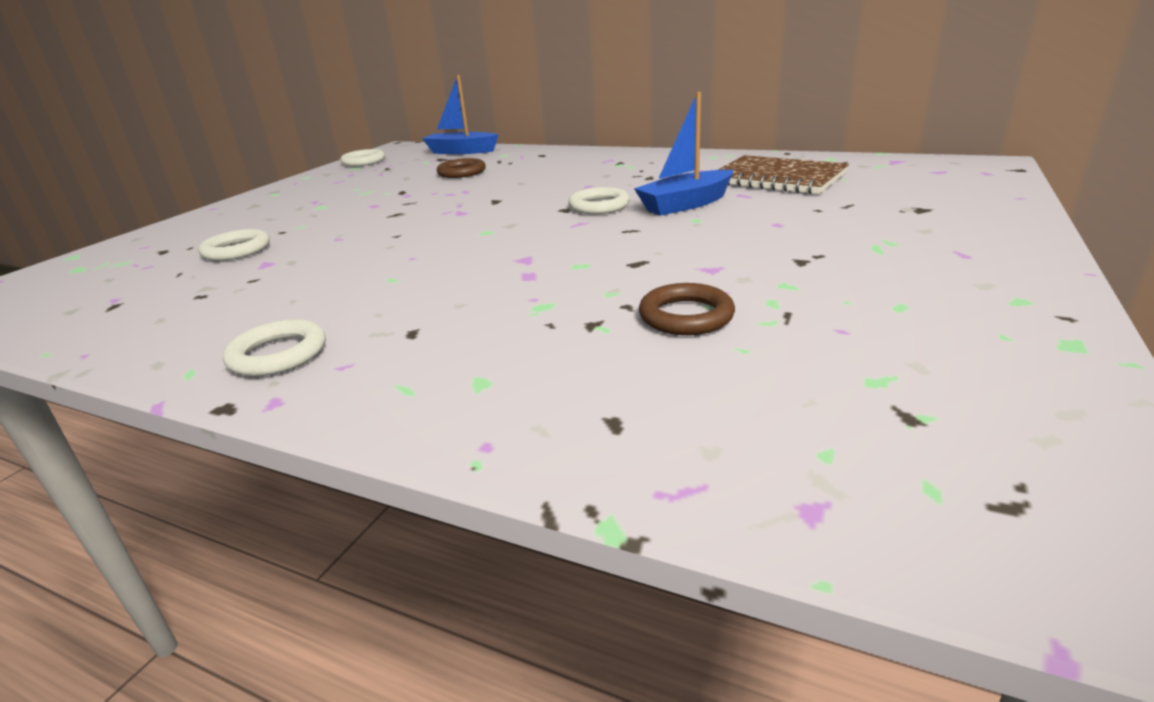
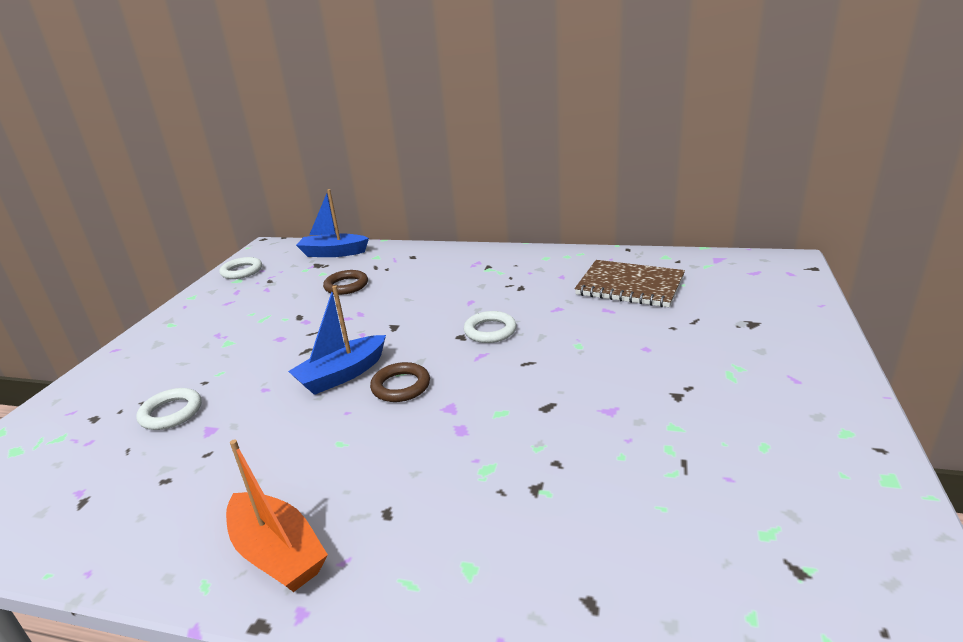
camera: 10 degrees left, 0 degrees up
white ring [223,319,326,377] -> orange boat [226,439,328,592]
blue boat [634,92,733,216] -> blue boat moved to [288,285,386,395]
brown ring [639,283,735,335] -> brown ring moved to [370,362,430,402]

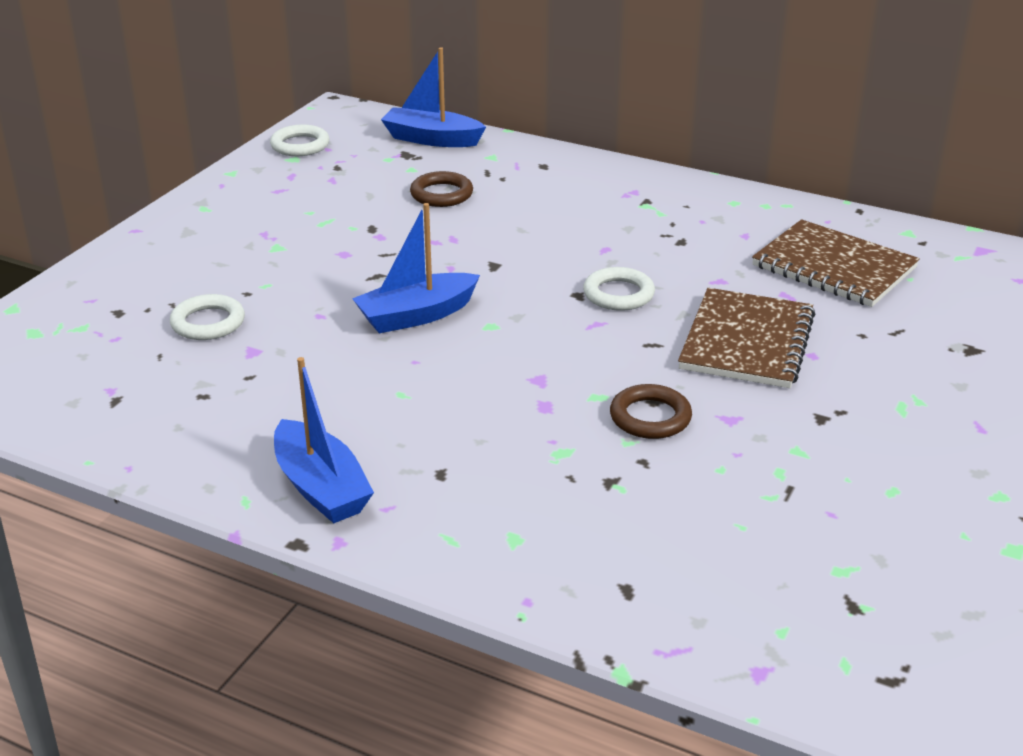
camera: 10 degrees right, 5 degrees up
orange boat [226,439,328,592] -> blue boat [274,357,374,523]
brown ring [370,362,430,402] -> brown ring moved to [610,384,692,439]
none -> brown notebook [678,288,815,388]

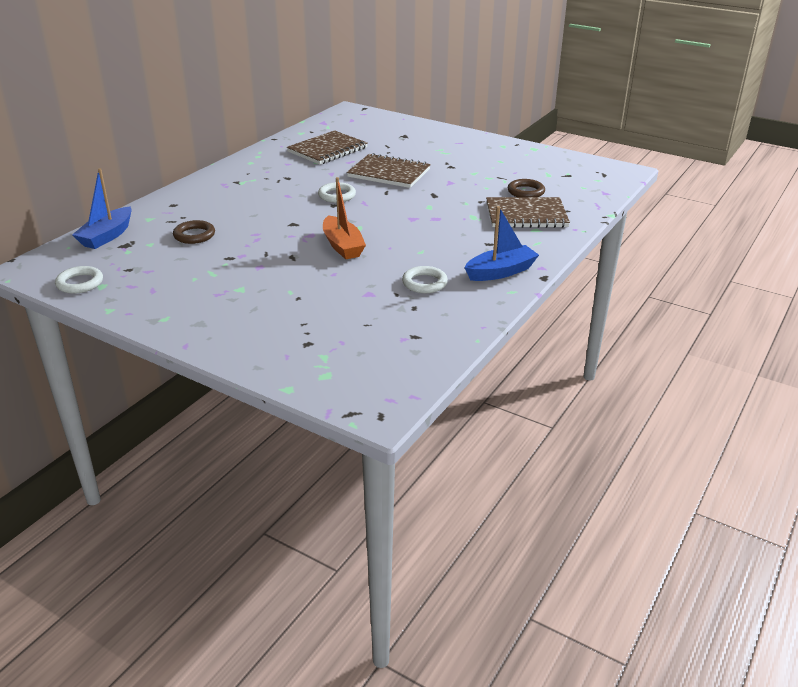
camera: 85 degrees left, 0 degrees up
white ring [170,294,245,340] -> white ring moved to [402,266,448,293]
blue boat [352,203,480,334] -> orange boat [323,177,366,259]
brown ring [610,384,692,439] -> brown ring moved to [508,179,545,197]
none -> brown notebook [486,197,570,228]

